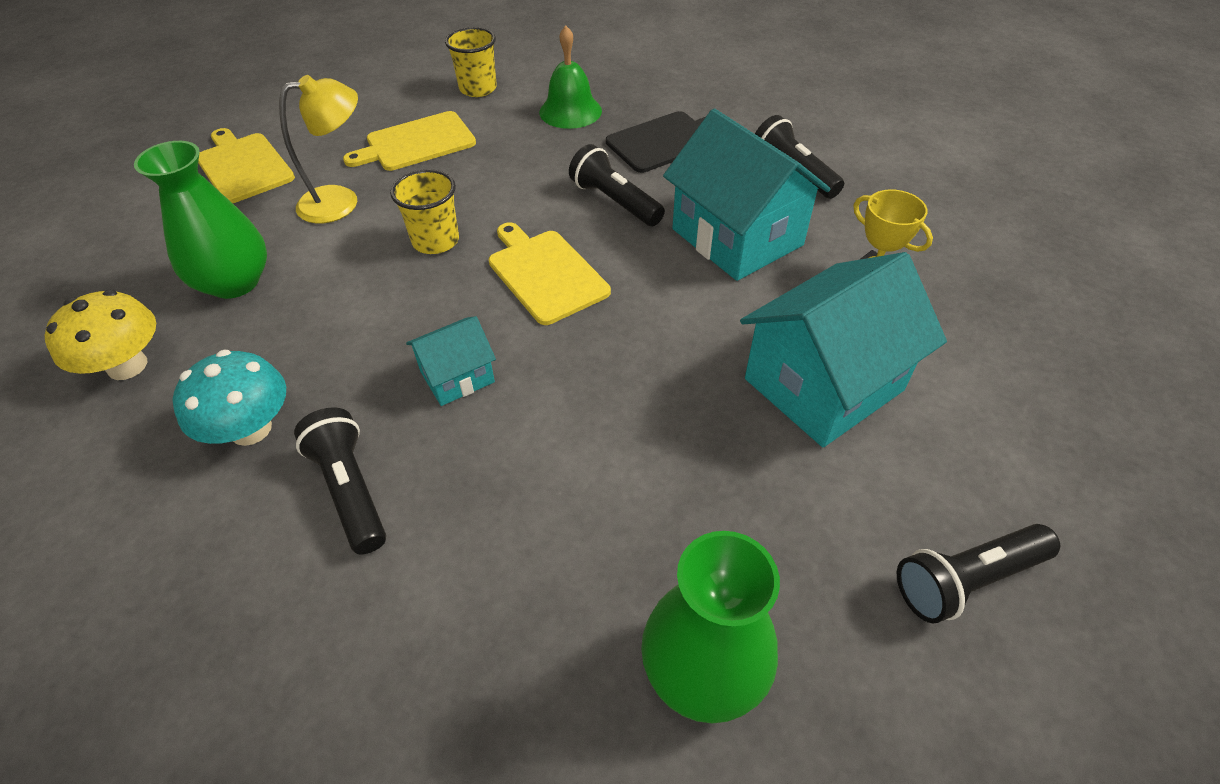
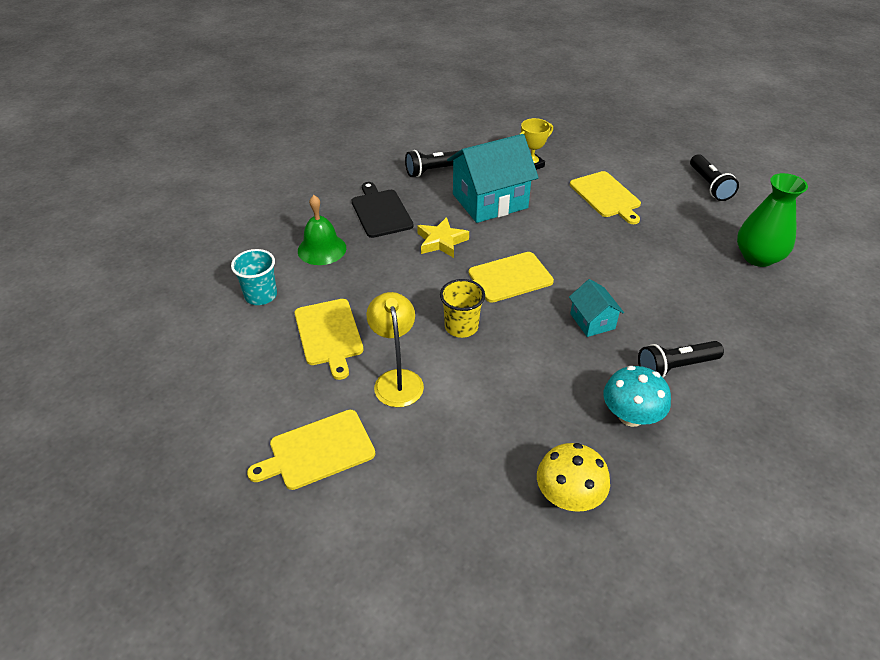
camera: 80 degrees left, 5 degrees down
green vase [134,141,267,299] -> none
yellow cup [445,27,497,97] -> turquoise cup [231,249,277,305]
black flashlight [569,144,665,226] -> yellow star [417,217,469,258]
turquoise house [740,252,947,447] -> yellow cutting board [570,171,641,224]

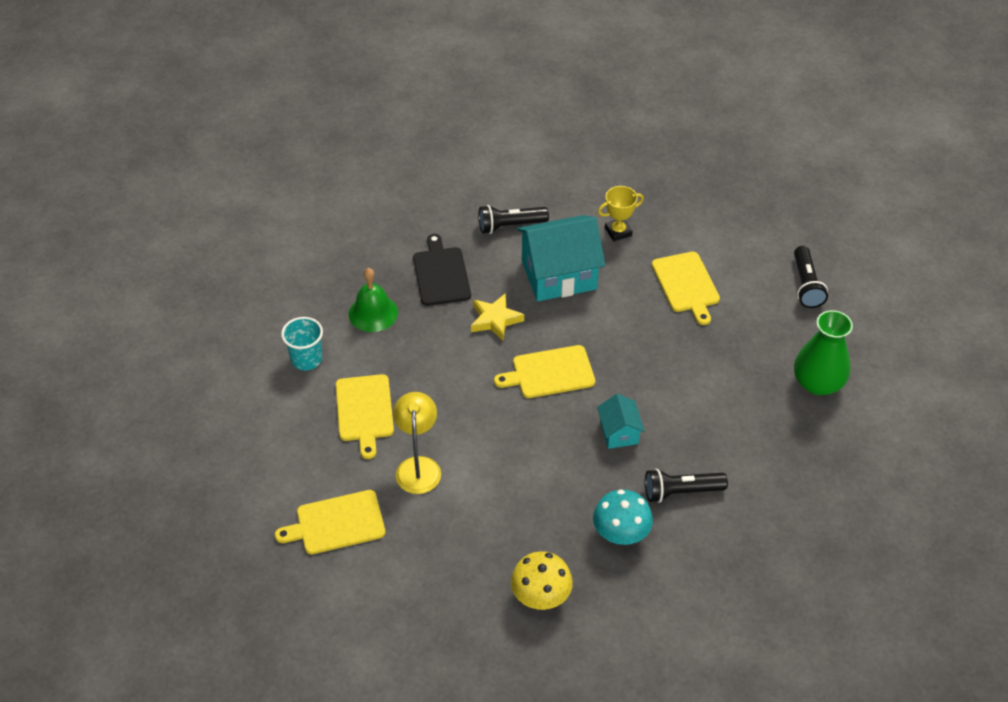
camera: 10 degrees right, 5 degrees up
yellow cup [440,279,485,338] -> none

